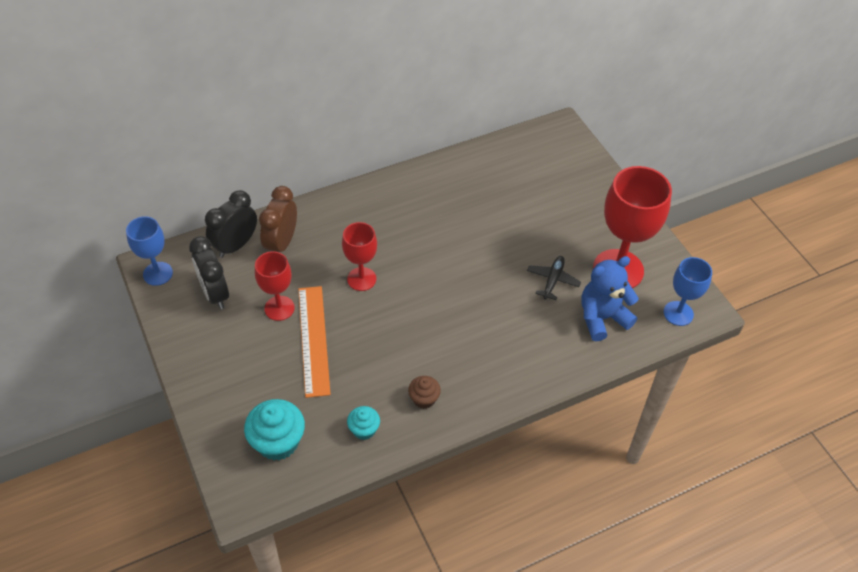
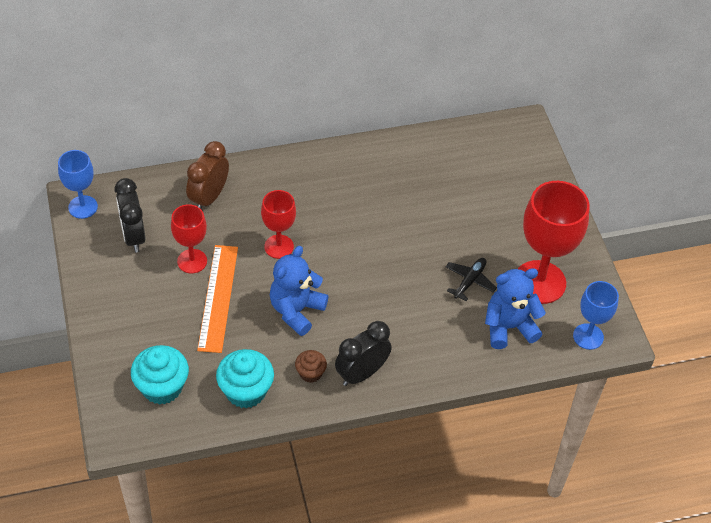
camera: 10 degrees right, 0 degrees up
black clock [205,190,257,258] -> black clock moved to [335,321,392,386]
turquoise cupcake [347,406,380,440] -> turquoise cupcake [216,349,274,409], size x1.78
none -> blue teddy bear [270,246,329,336]

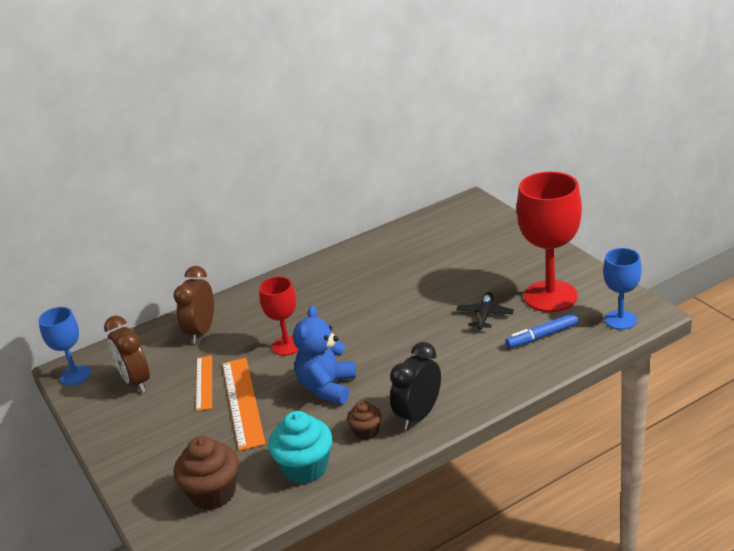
camera: 10 degrees left, 20 degrees down
black clock [115,178,146,252] -> brown clock [104,316,150,393]
turquoise cupcake [131,345,189,405] -> brown cupcake [174,436,239,510]
red goblet [171,204,207,273] -> orange ruler [196,355,212,411]
blue teddy bear [485,268,546,349] -> blue marker [505,313,578,348]

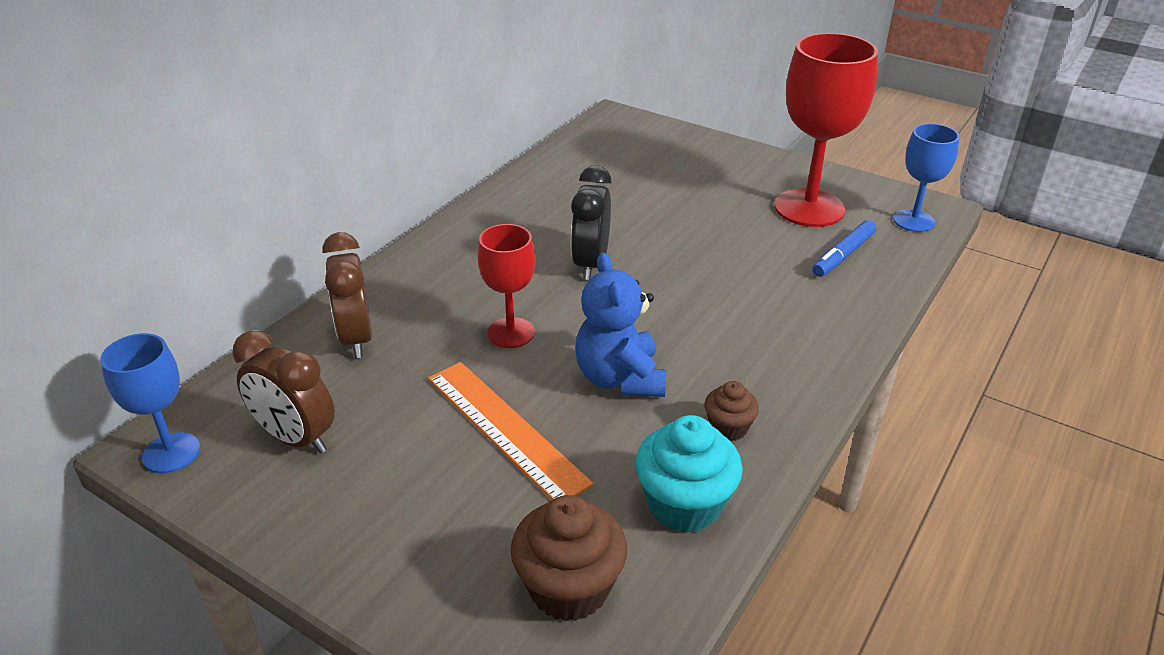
camera: 30 degrees left, 5 degrees up
orange ruler [196,355,212,411] -> none
black clock [390,342,441,430] -> black clock moved to [571,165,612,280]
black plane [456,292,514,329] -> none

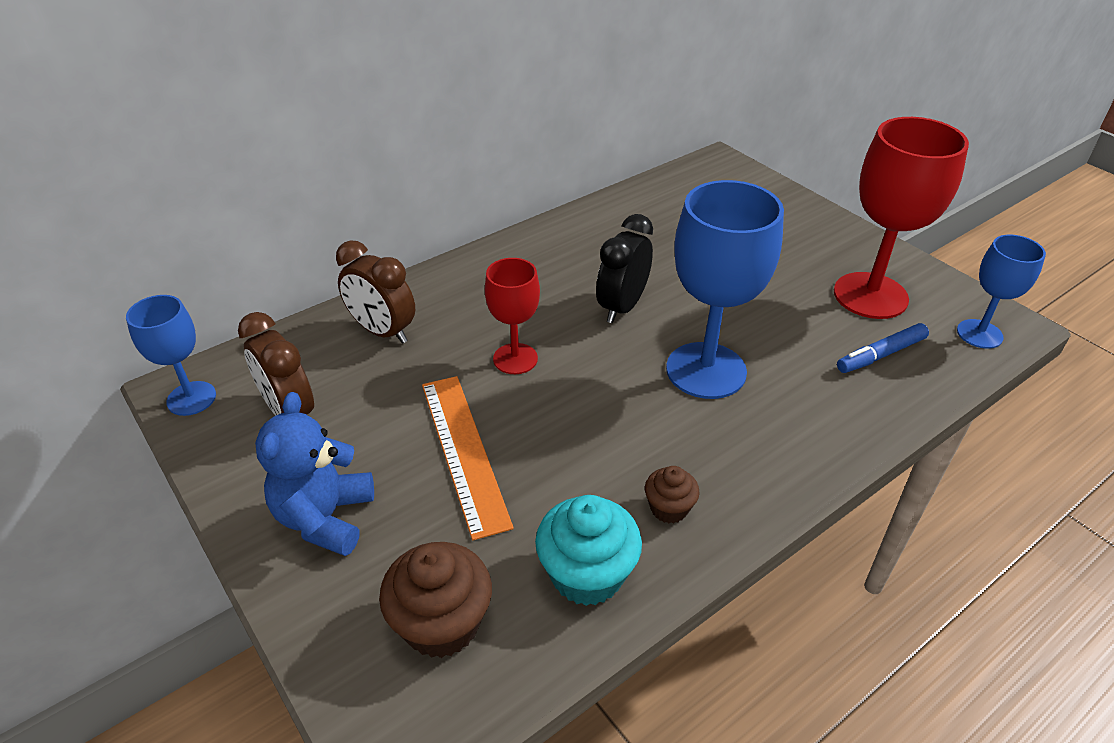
camera: 20 degrees right, 5 degrees up
brown clock [322,232,372,358] -> brown clock turned 60 degrees counterclockwise [336,240,415,344]
blue teddy bear [575,253,666,397] -> blue teddy bear moved to [255,392,374,556]
none -> blue goblet [666,180,784,399]

